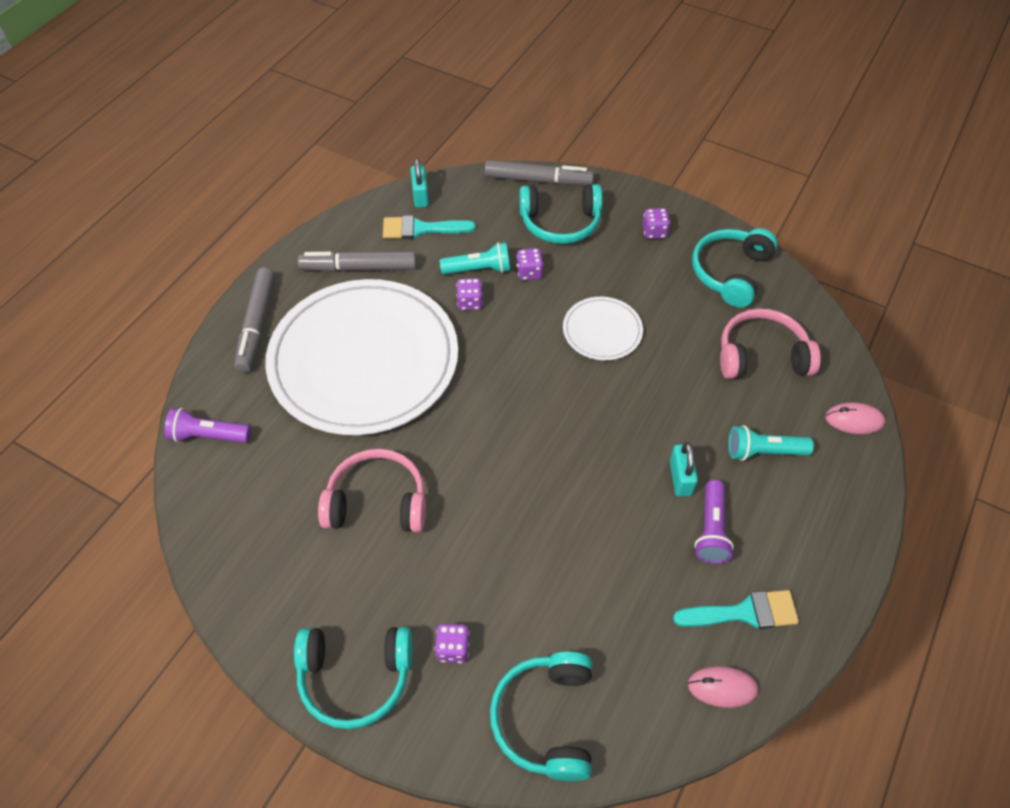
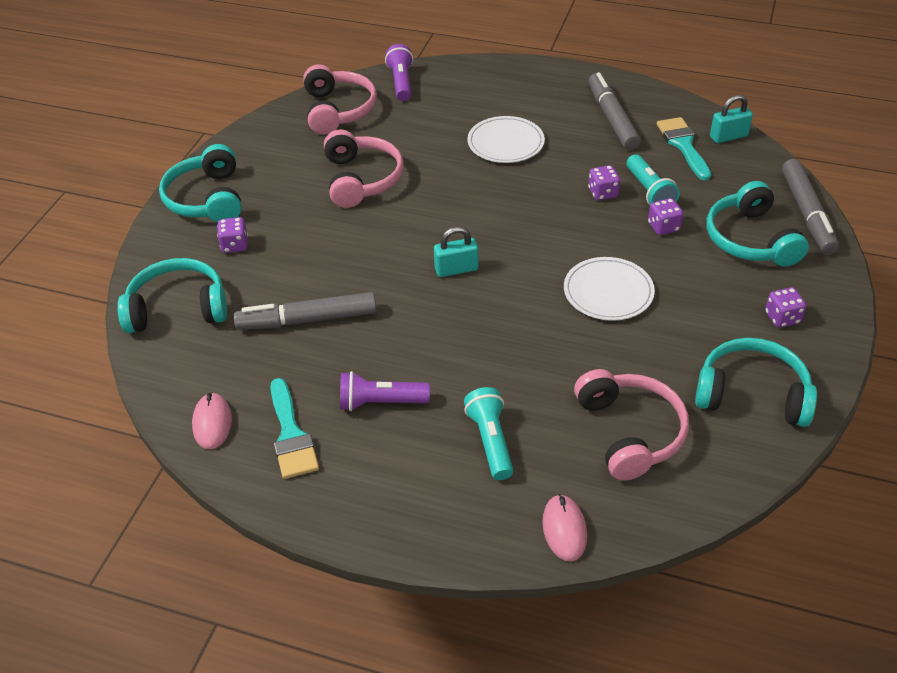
camera: 80 degrees right, 10 degrees down
grey marker [234,267,275,373] -> grey marker moved to [234,292,377,330]
white plate [265,279,458,435] -> white plate [467,116,545,163], size x0.43
turquoise padlock [670,442,698,497] -> turquoise padlock moved to [434,227,478,277]
none -> pink headphones [303,64,377,135]

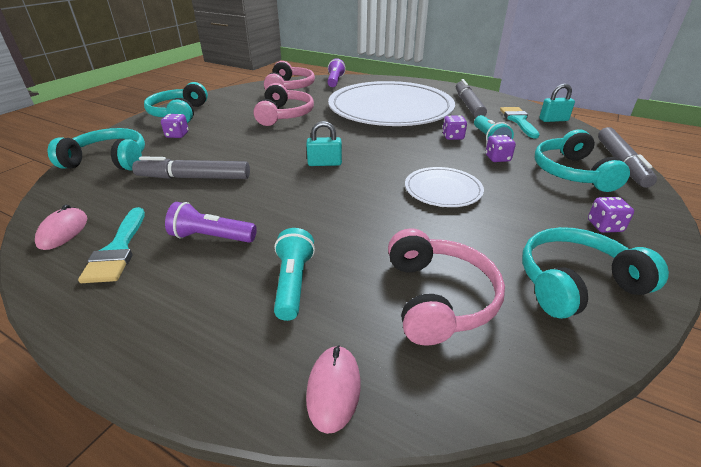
camera: 10 degrees right, 10 degrees down
white plate [467,116,545,163] -> white plate [328,81,455,126], size x2.32
turquoise headphones [695,338,817,427] -> turquoise headphones turned 45 degrees counterclockwise [522,227,669,319]

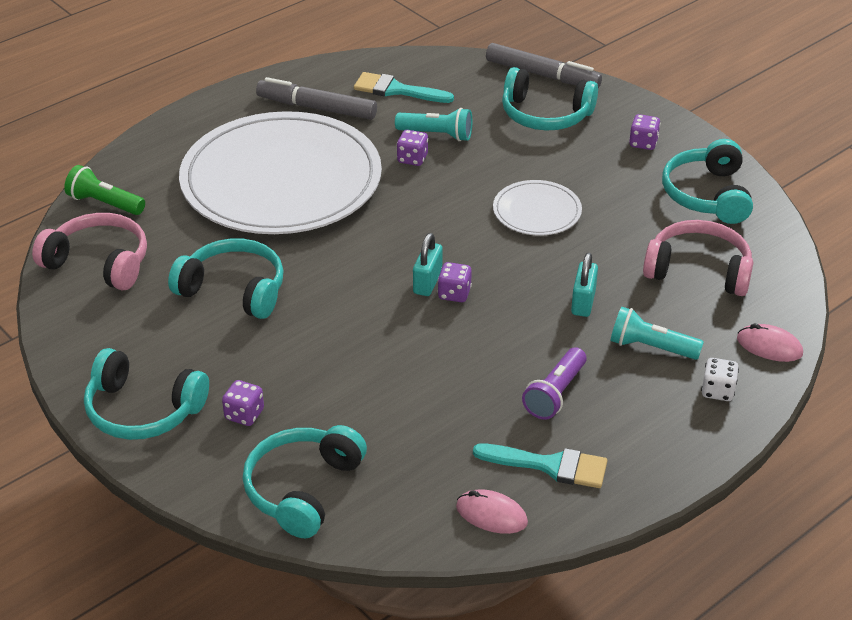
camera: 70 degrees left, 5 degrees up
grey marker [132,156,250,179] -> none
pink headphones [254,83,314,126] -> turquoise headphones [168,239,284,319]
purple flashlight [327,58,346,87] -> green flashlight [64,165,145,215]
purple dice [485,135,516,162] -> purple dice moved to [438,262,472,302]
turquoise padlock [539,83,575,122] -> turquoise padlock moved to [571,253,598,317]
none -> white dice [701,358,739,401]

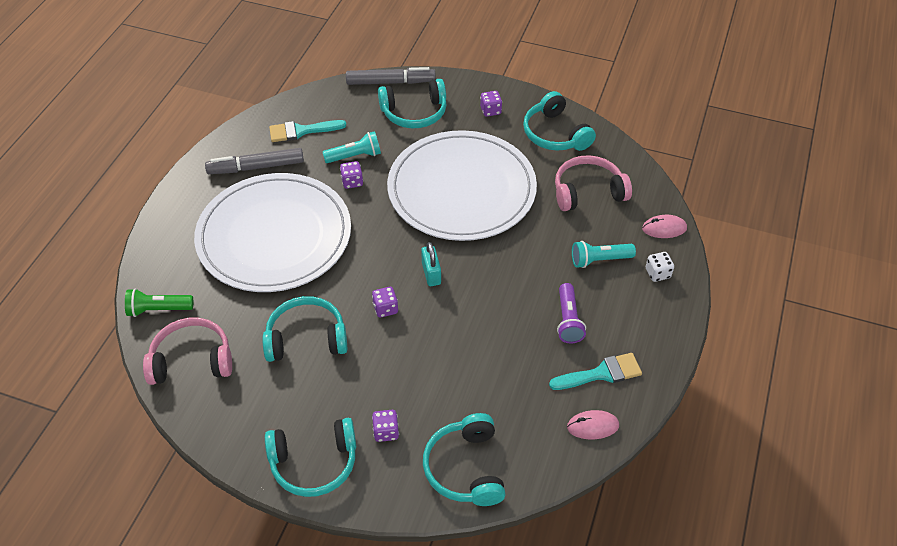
camera: 30 degrees left, 10 degrees up
purple dice [438,262,472,302] -> purple dice moved to [372,287,398,318]
white plate [493,180,582,235] -> white plate [387,130,537,241], size x2.32
turquoise padlock [571,253,598,317] -> none

